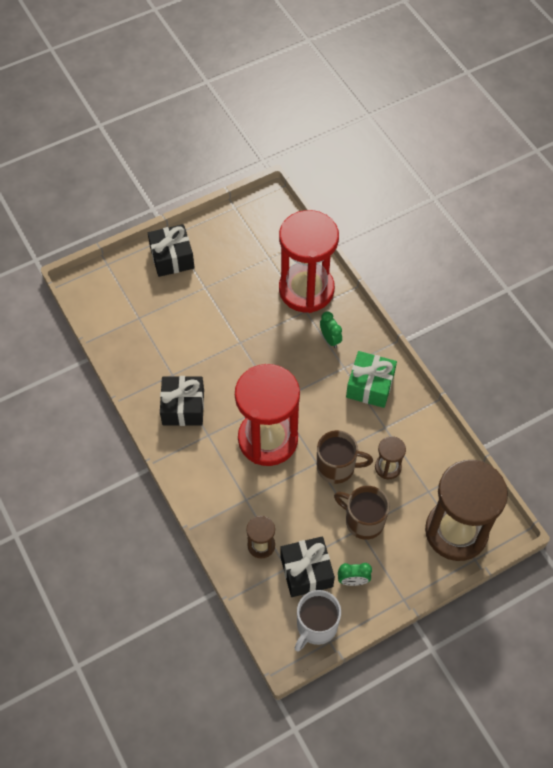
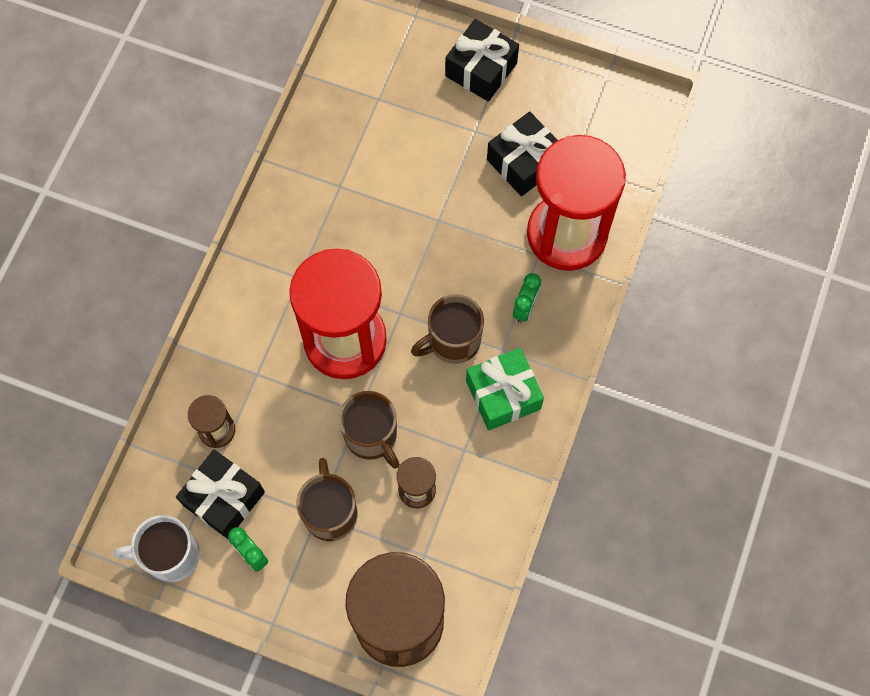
camera: 50 degrees right, 10 degrees up
black gift [160,376,204,426] -> black gift moved to [487,111,558,196]
none -> brown mug [411,294,484,364]

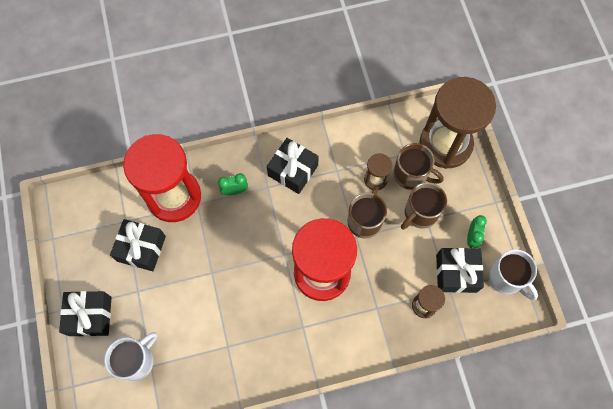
camera: 125 degrees left, 0 degrees up
brown mug [411,294,484,364] -> brown mug moved to [393,143,444,190]
green gift [466,348,544,431] -> black gift [267,138,319,194]
none -> white mug [104,332,157,381]

